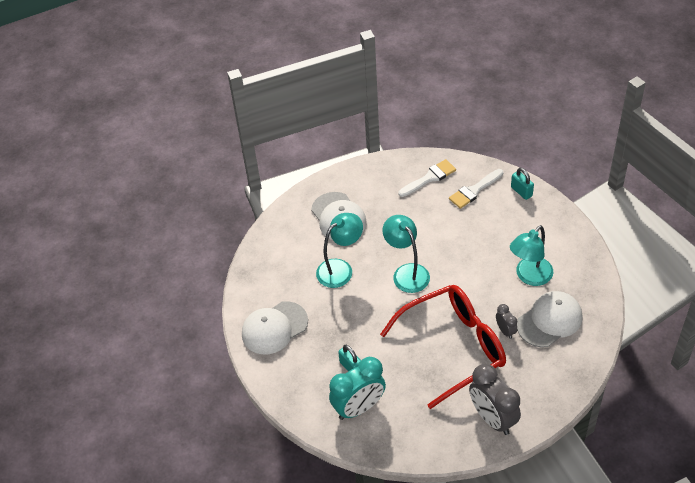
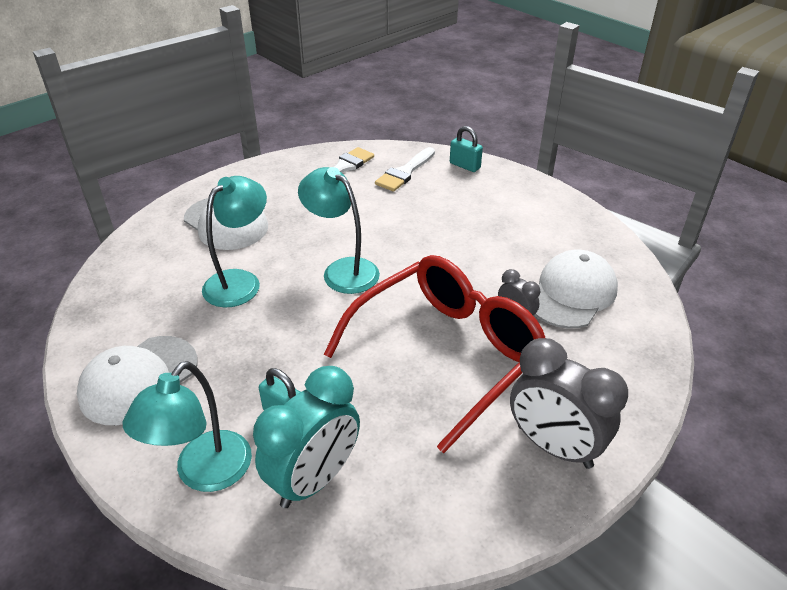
camera: 20 degrees left, 10 degrees down
turquoise lamp [510,225,553,286] -> turquoise lamp moved to [123,361,252,492]

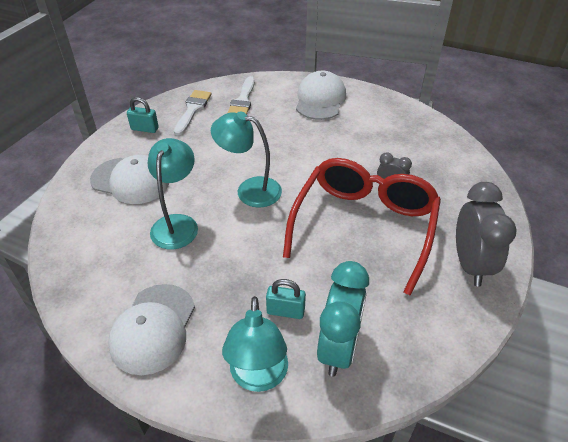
camera: 25 degrees left, 5 degrees up
turquoise padlock [450,126,483,172] -> turquoise padlock moved to [127,97,159,133]
grey clock [510,338,628,469] -> grey clock turned 105 degrees counterclockwise [456,182,517,286]
white cap [535,250,618,329] -> white cap moved to [296,70,346,120]

